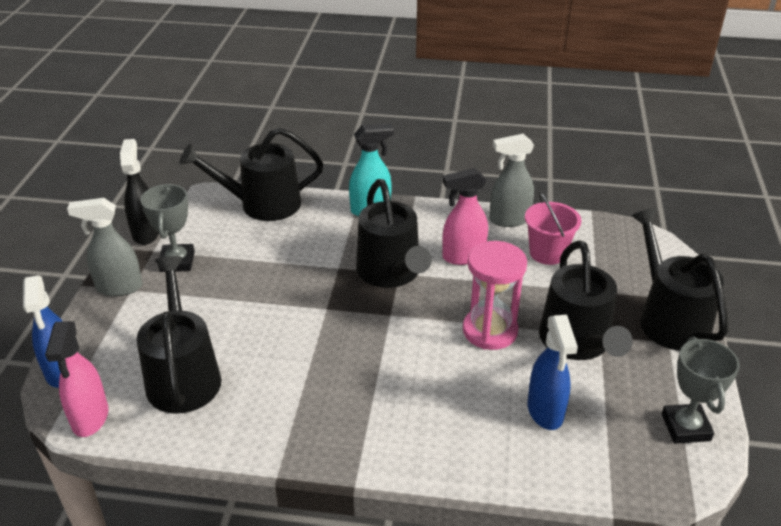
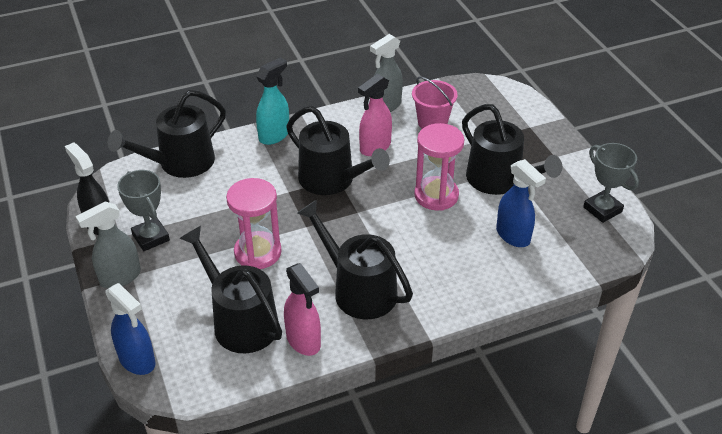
camera: 30 degrees left, 5 degrees up
pink spray bottle [45,321,108,437] -> pink spray bottle moved to [284,263,321,356]
black watering can [631,208,728,351] -> black watering can moved to [297,200,413,320]
none -> pink hourglass [226,178,282,269]

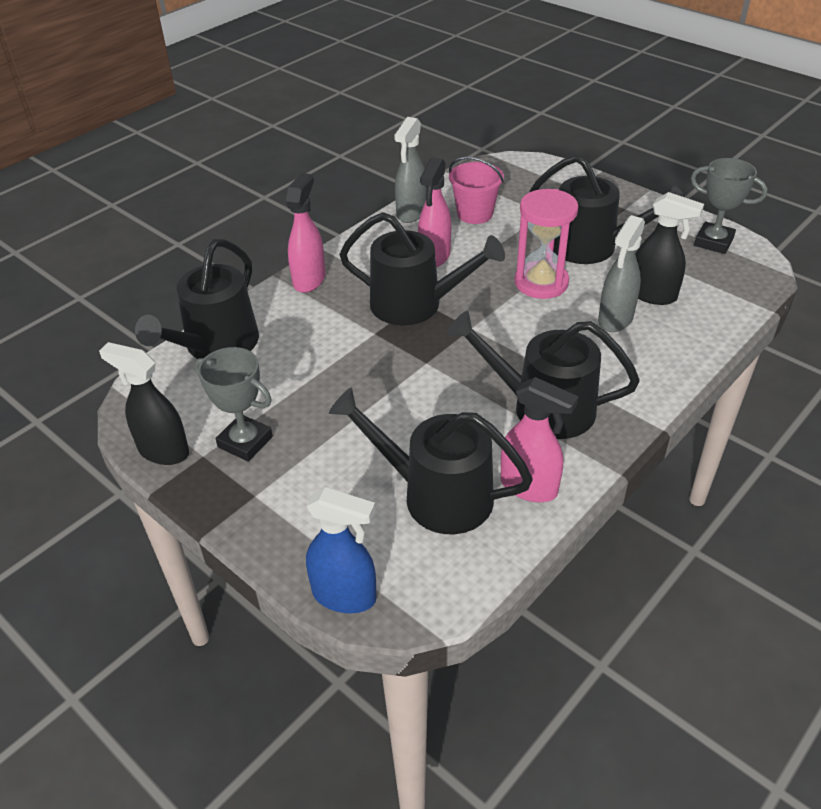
camera: 25 degrees left, 0 degrees up
grey spray bottle [76,201,141,288] -> grey spray bottle moved to [598,215,645,332]
pink hourglass [226,178,282,269] -> none
turquoise spray bottle [256,57,289,145] -> pink spray bottle [286,173,325,293]
blue spray bottle [496,159,546,247] -> black spray bottle [636,192,704,305]

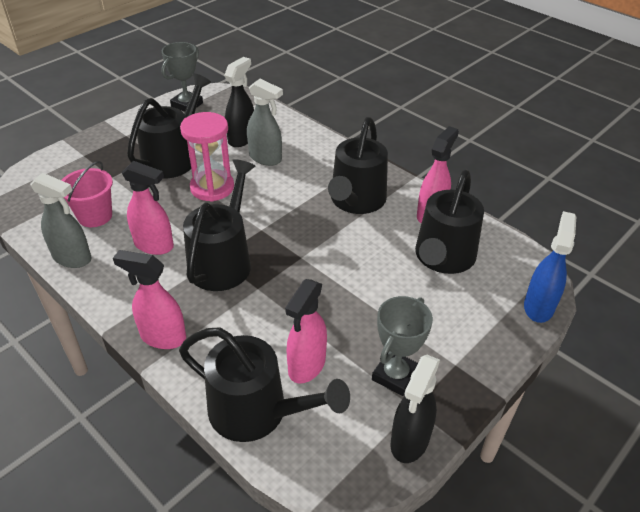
camera: 90 degrees left, 0 degrees up
none -> pink spray bottle [285,279,327,383]

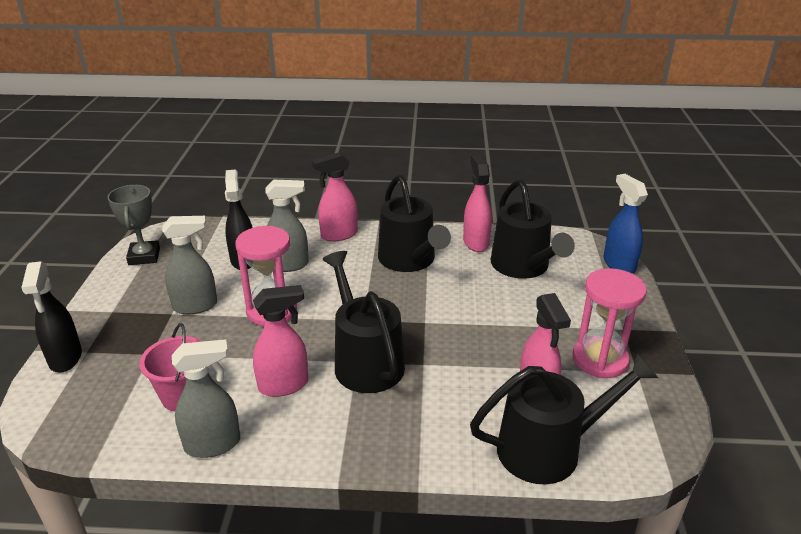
camera: 40 degrees left, 10 degrees down
pink spray bottle [113,250,186,349] -> pink spray bottle moved to [312,153,358,241]
black watering can [127,73,211,179] -> grey spray bottle [162,216,217,314]
grey trophy [372,296,433,396] -> pink hourglass [572,268,647,378]
black spray bottle [391,355,440,463] -> black spray bottle moved to [21,261,82,372]

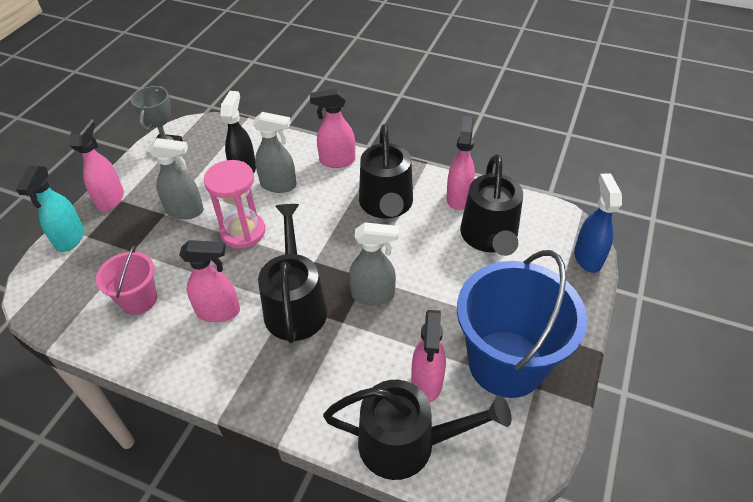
camera: 20 degrees right, 15 degrees up
black spray bottle [21,261,82,372] -> turquoise spray bottle [16,166,84,252]
grey spray bottle [172,339,240,458] -> grey spray bottle moved to [349,223,399,305]
pink hourglass [572,268,647,378] -> blue bucket [457,250,587,398]
none -> pink spray bottle [70,118,124,212]

